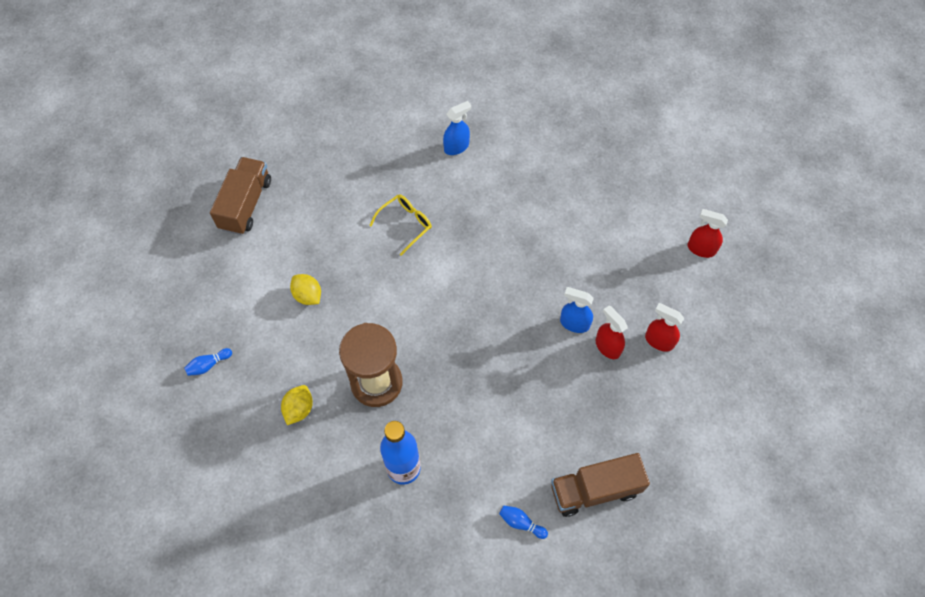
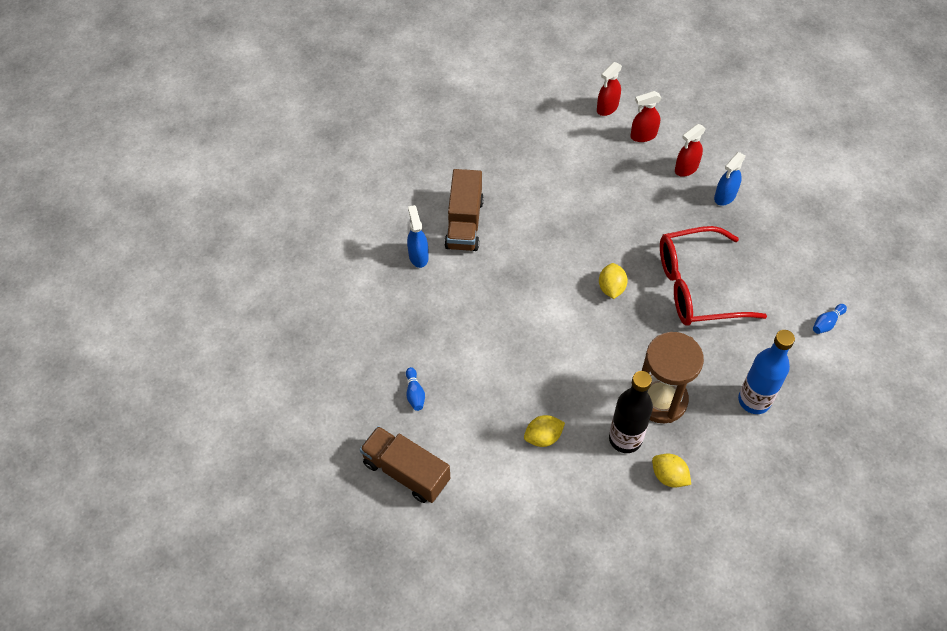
camera: 70 degrees left, 5 degrees down
blue bowling pin [184,348,232,376] -> blue bowling pin moved to [406,367,425,411]
yellow glasses [369,194,432,256] -> none
brown truck [551,453,650,517] -> brown truck moved to [444,169,484,251]
blue spray bottle [560,287,594,333] -> blue spray bottle moved to [714,152,746,206]
red spray bottle [596,305,628,359] -> red spray bottle moved to [630,91,661,142]
none -> yellow lemon [599,263,628,299]
none -> black bottle [609,371,653,453]
none -> red glasses [660,226,767,326]

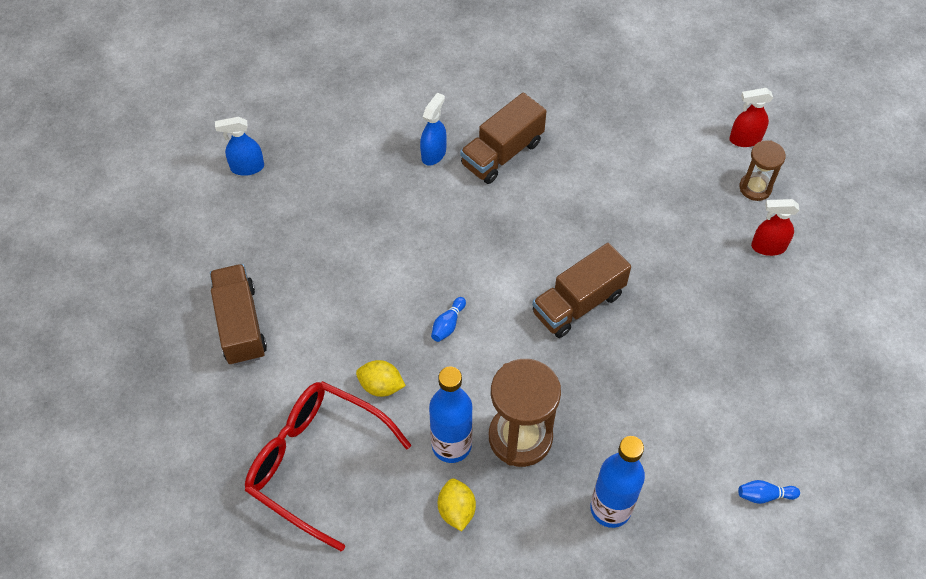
camera: 40 degrees right, 0 degrees up
blue bowling pin [406,367,425,411] -> blue bowling pin moved to [431,297,466,342]
yellow lemon [599,263,628,299] -> brown truck [532,243,631,338]
black bottle [609,371,653,453] -> blue bottle [429,366,473,463]
red spray bottle [630,91,661,142] -> brown hourglass [740,140,786,201]
red glasses [660,226,767,326] -> red glasses moved to [245,381,411,552]
blue spray bottle [714,152,746,206] -> blue spray bottle moved to [215,117,264,176]

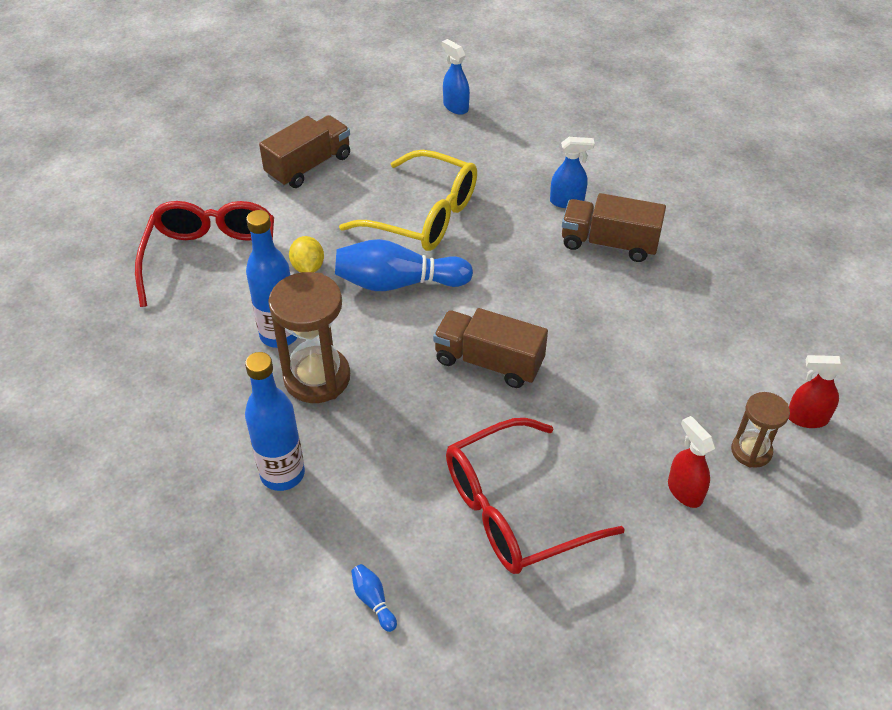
camera: 60 degrees right, 10 degrees down
blue bowling pin [431,297,466,342] -> blue bowling pin [335,239,473,291], size x2.37
yellow lemon [438,479,476,531] -> none
red spray bottle [729,88,773,147] -> red spray bottle turned 45 degrees counterclockwise [789,355,847,428]
none -> yellow glasses [339,150,477,251]
none -> red glasses [446,418,625,574]

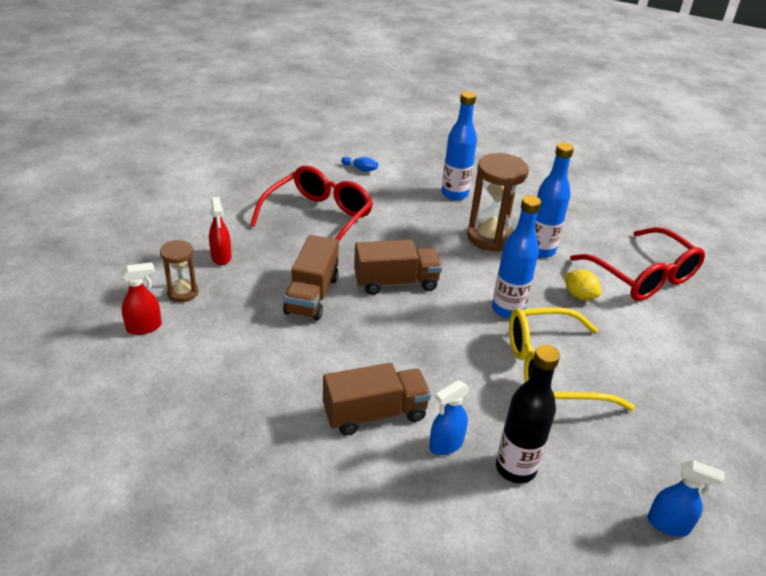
camera: 145 degrees right, 10 degrees down
brown truck [259,115,350,188] -> brown truck moved to [283,235,339,320]
blue bowling pin [335,239,473,291] -> blue bottle [492,195,541,319]
red spray bottle [668,416,715,508] -> red spray bottle turned 45 degrees clockwise [209,197,232,265]
none -> black bottle [496,345,560,484]

